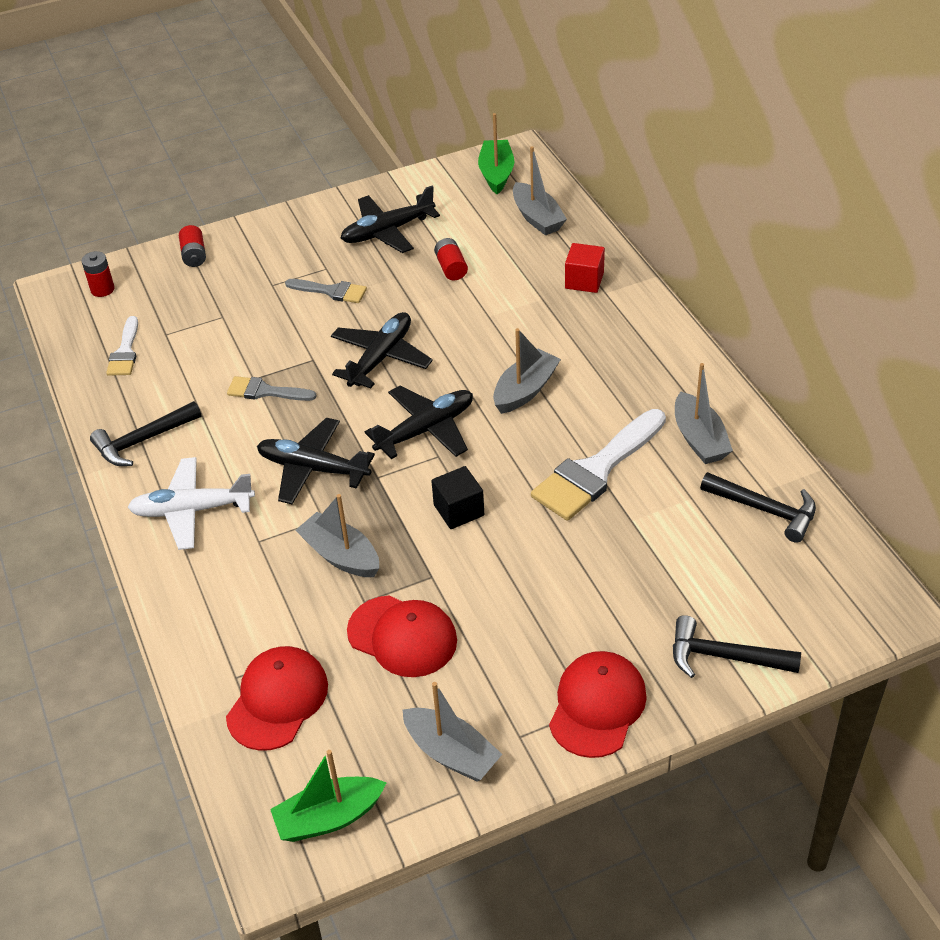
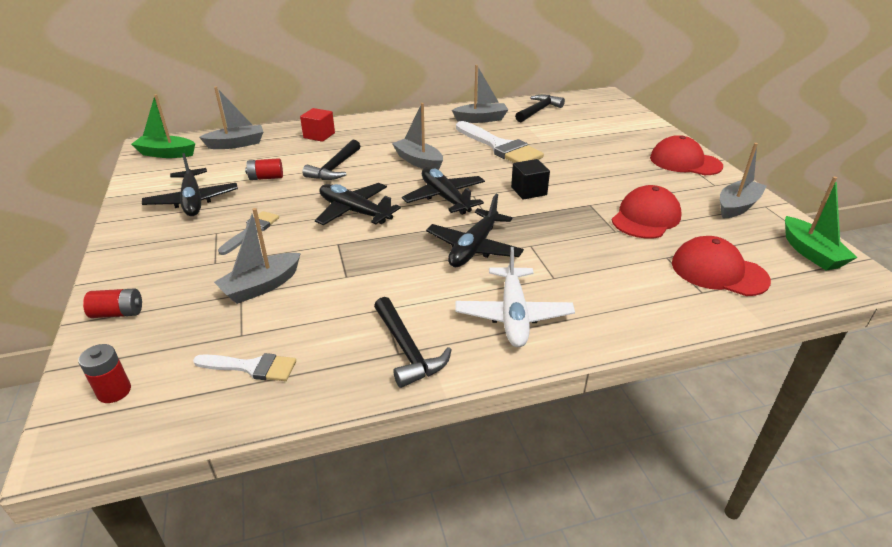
camera: 85 degrees left, 10 degrees down
grey brush [227,376,317,401] -> none
grey boat [295,494,379,577] -> grey boat moved to [214,208,301,304]
black hammer [673,615,801,678] -> black hammer moved to [303,140,360,180]

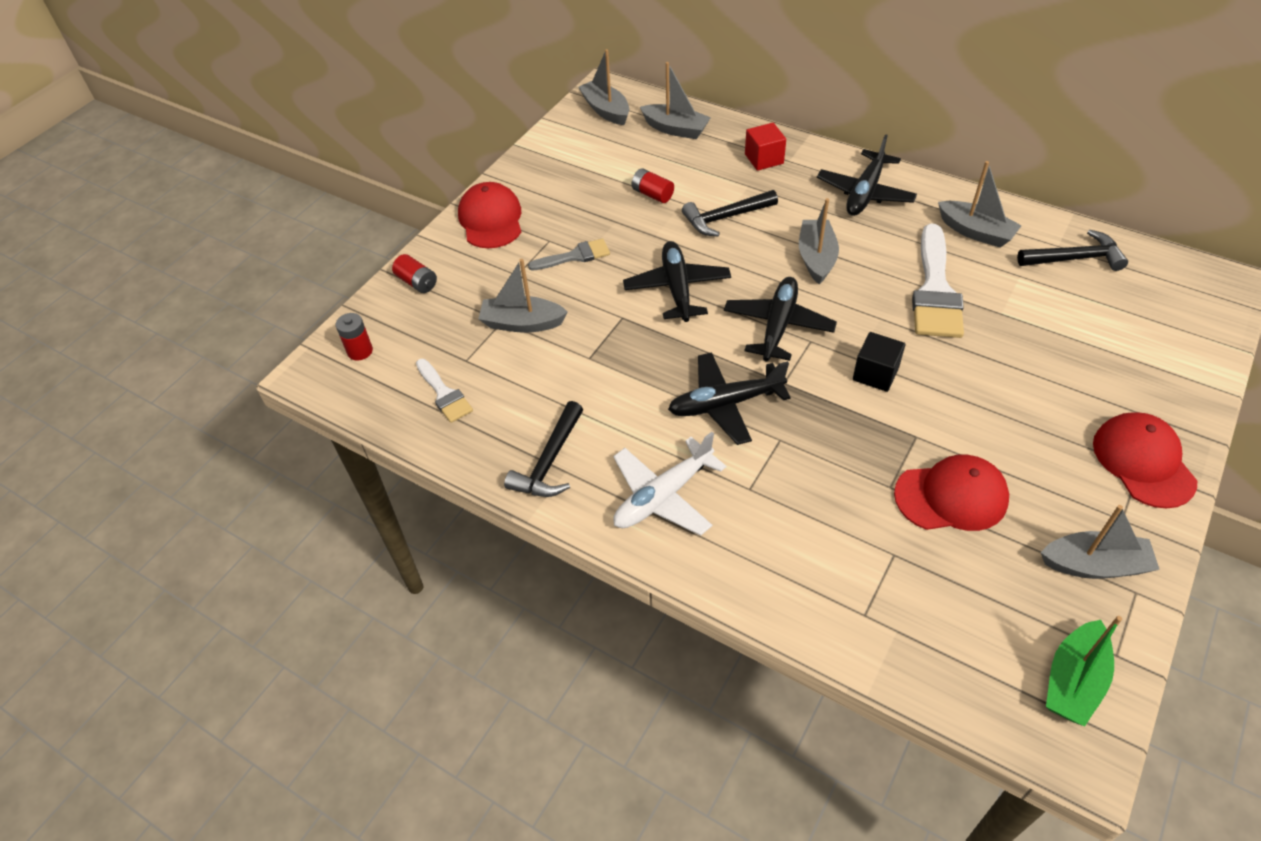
camera: 50 degrees right, 15 degrees up
green boat [131,94,195,158] -> grey boat [578,49,629,125]
black plane [142,153,238,216] -> black plane moved to [817,134,917,216]
red cap [672,236,771,296] -> red cap moved to [458,182,521,248]

